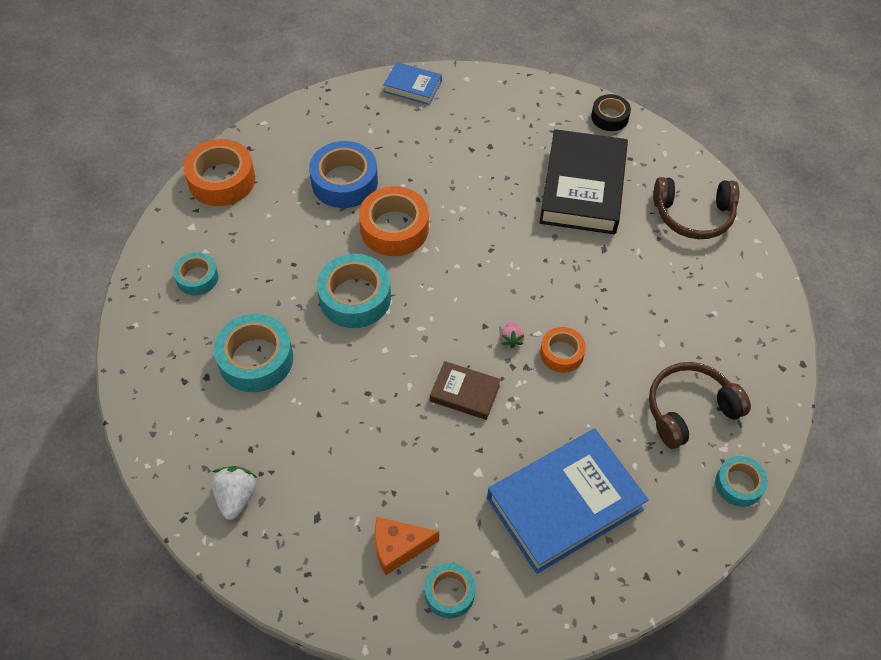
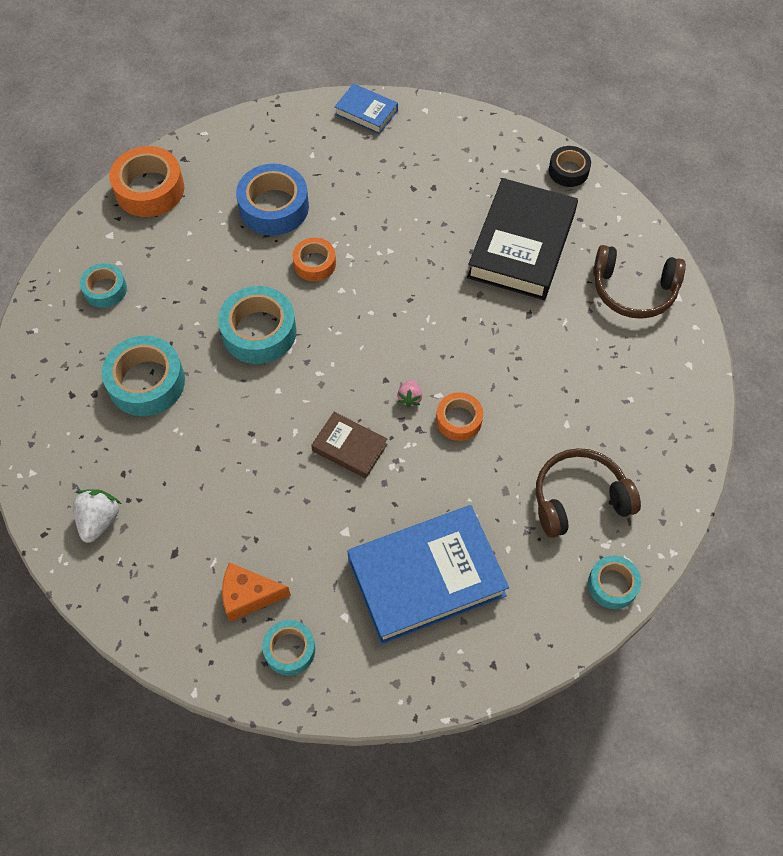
camera: 10 degrees right, 5 degrees up
orange tape [359,186,429,256] -> orange tape [292,238,336,281], size x0.59

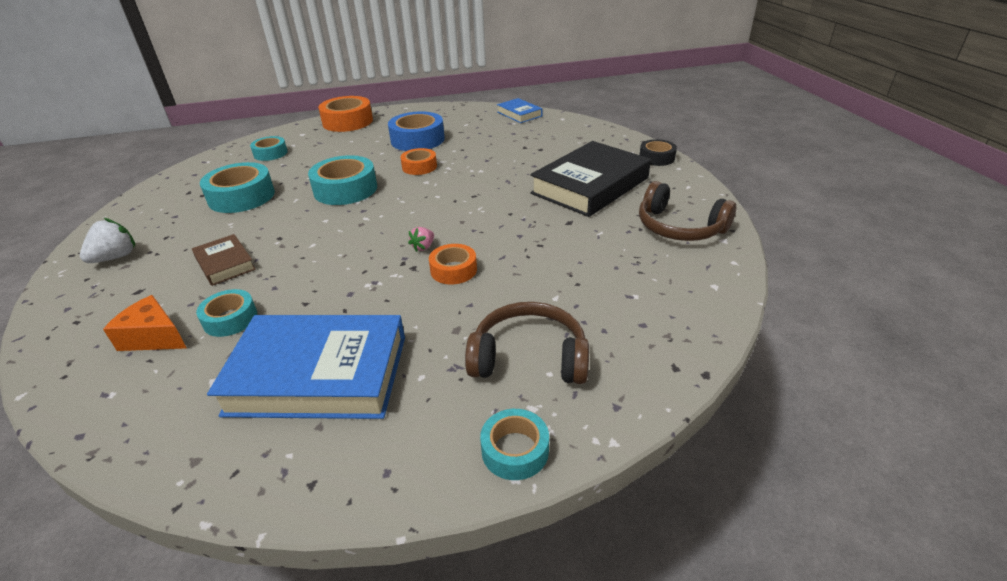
camera: 25 degrees right, 25 degrees down
turquoise tape [262,620,315,676] -> turquoise tape moved to [196,289,257,337]
brown book [311,412,388,479] -> brown book moved to [192,234,256,286]

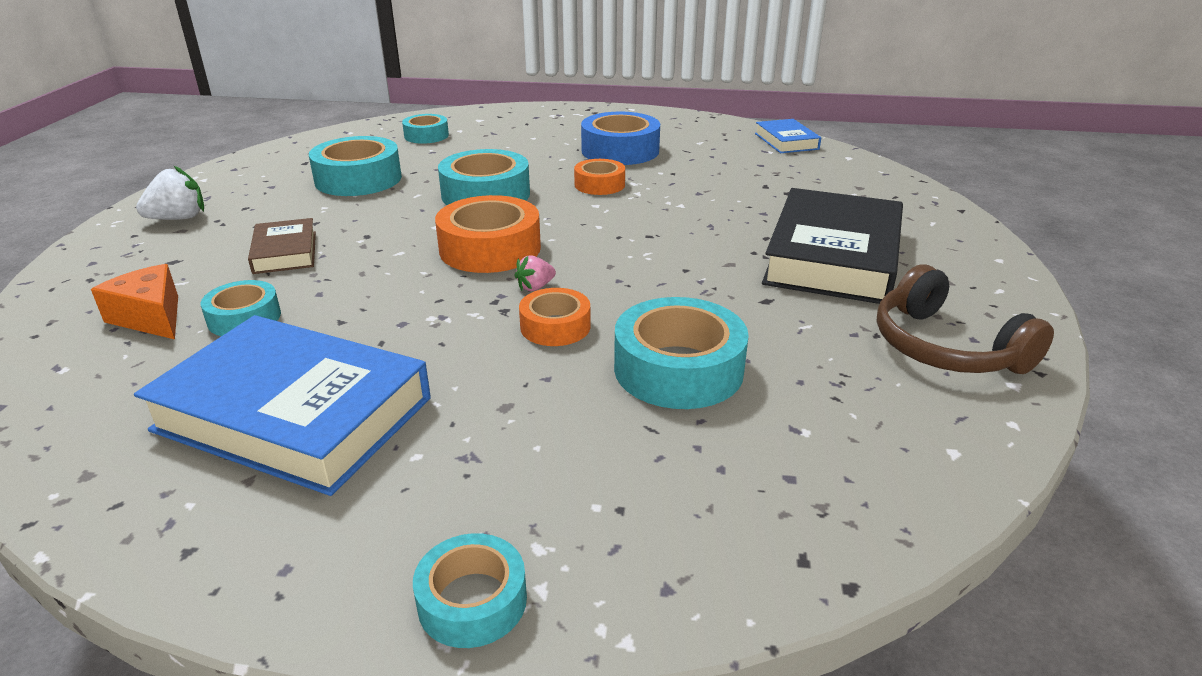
camera: 20 degrees right, 5 degrees down
orange tape [318,96,373,132] -> orange tape moved to [435,195,541,273]
brown headphones [465,302,589,384] -> none
black book [530,141,651,217] -> black book turned 45 degrees counterclockwise [762,188,903,304]
black tape [640,139,677,166] -> none
none -> turquoise tape [614,297,749,409]

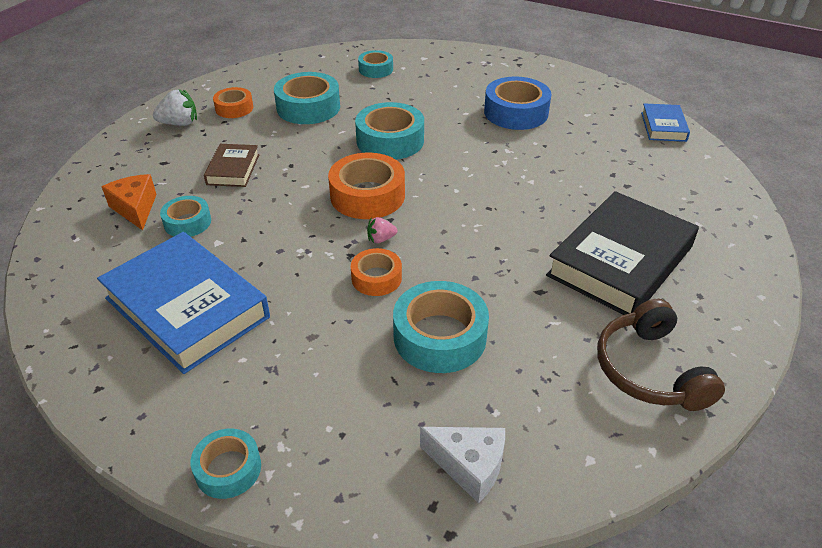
camera: 20 degrees right, 10 degrees up
orange tape [574,159,625,195] -> orange tape moved to [213,87,253,118]
none -> white cheese [420,427,505,503]

